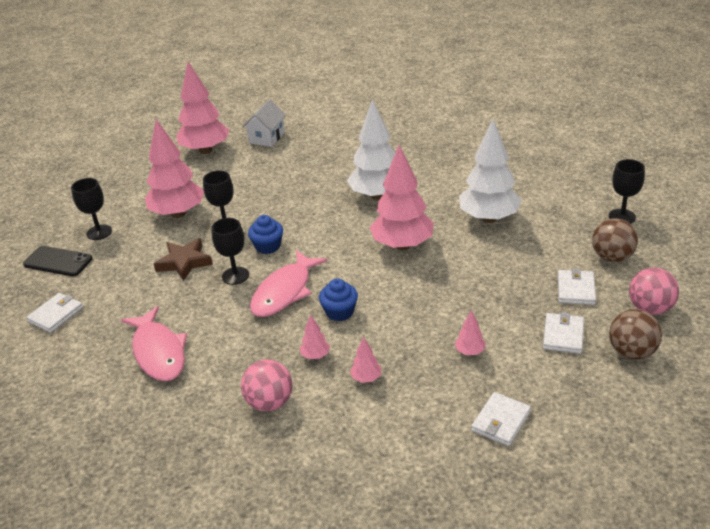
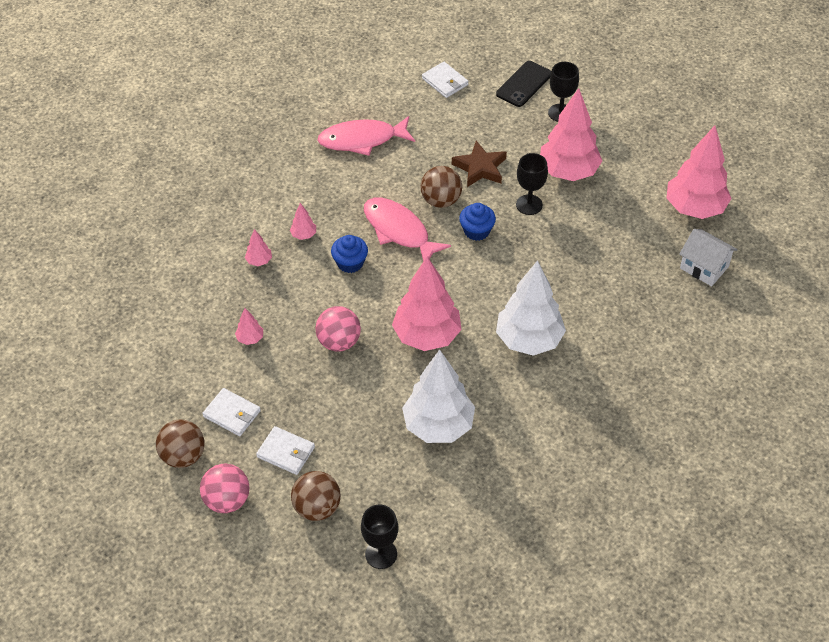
camera: 105 degrees right, 15 degrees up
black goblet [211,218,249,285] -> brown ball [421,166,462,208]
pink ball [241,360,293,411] -> pink ball moved to [315,306,361,351]
white wallet [471,392,531,446] -> none

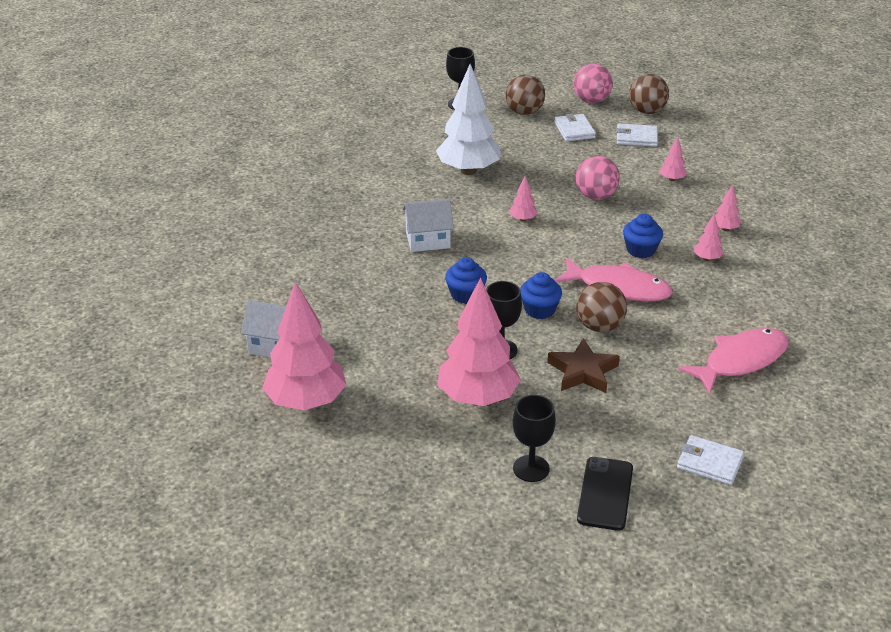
camera: 155 degrees right, 15 degrees down
white wallet [256,426,315,475] -> white wallet turned 75 degrees clockwise [554,113,596,141]
pink tree [392,257,462,351] -> pink tree [509,176,538,222], size x0.41
white tree [496,260,566,356] -> white house [402,199,454,252]
none -> blue cupcake [445,257,487,304]

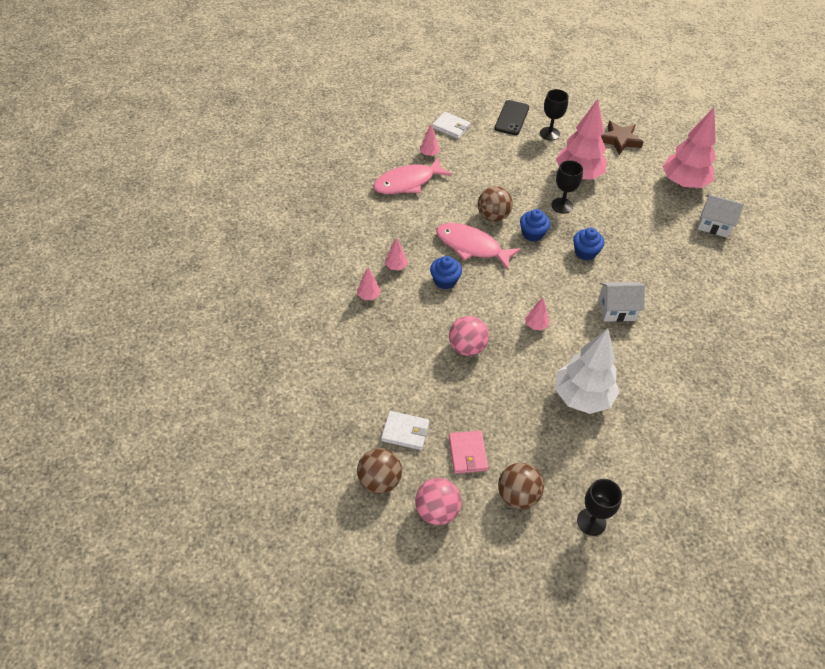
camera: 175 degrees left, 15 degrees up
brown star [547,338,620,393] -> brown star moved to [601,121,643,155]
white wallet [554,113,596,141] -> pink wallet [449,431,488,474]
pink tree [660,137,687,181] -> pink tree moved to [420,125,440,156]

